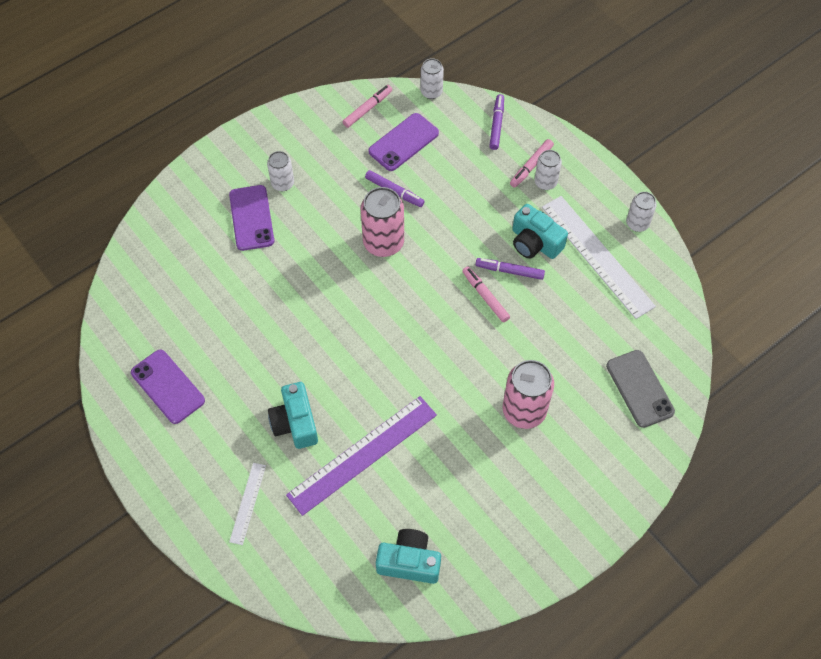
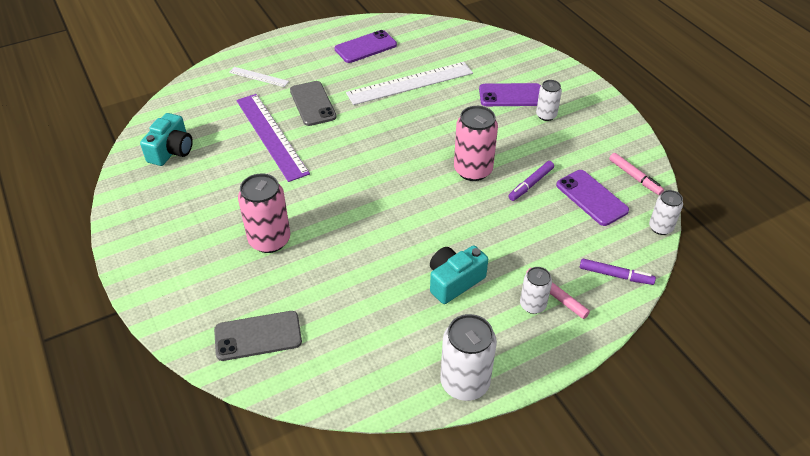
camera: 100 degrees right, 15 degrees down
turquoise camera [268,382,318,449] -> grey phone [290,81,337,126]
pink marker [462,266,510,322] -> none
purple marker [475,258,545,280] -> none
white ruler [542,196,656,319] -> white ruler moved to [346,62,473,105]
white can [626,192,657,232] -> white can [440,314,497,401], size x1.72

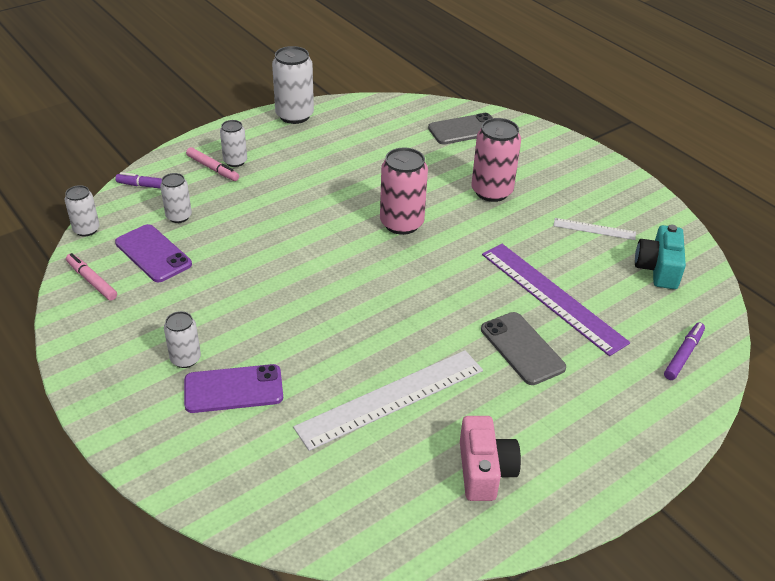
camera: 170 degrees right, 5 degrees down
white ruler [229,67,289,87] -> white ruler moved to [553,218,636,240]
purple phone [335,30,397,63] -> pink camera [460,416,521,501]
turquoise camera [430,246,488,304] -> none
pink can [454,106,498,181] -> pink can moved to [380,147,428,235]
purple marker [508,161,554,201] -> purple marker moved to [664,322,705,380]
none -> white can [160,173,192,223]

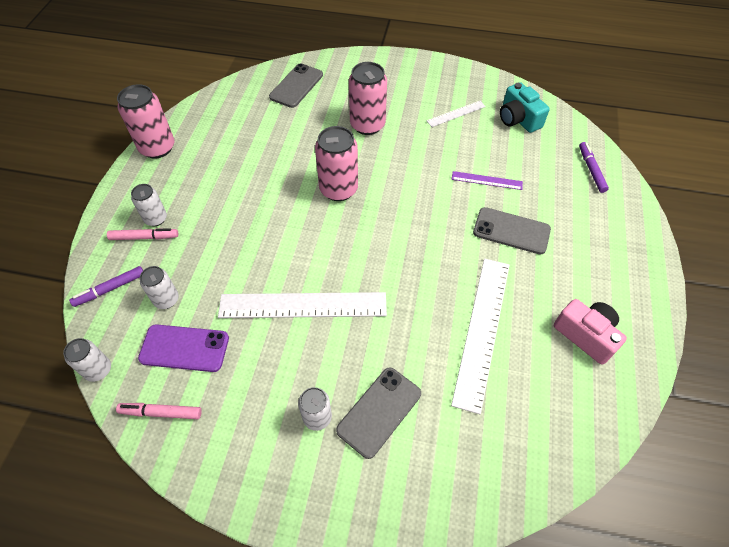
camera: 40 degrees left, 15 degrees up
purple phone [184,364,283,413] -> grey phone [336,368,421,459]
white can [272,46,314,124] -> pink can [117,84,174,159]
purple ruler [482,244,630,356] -> purple ruler [452,171,523,190], size x0.49
none -> white ruler [218,292,387,318]

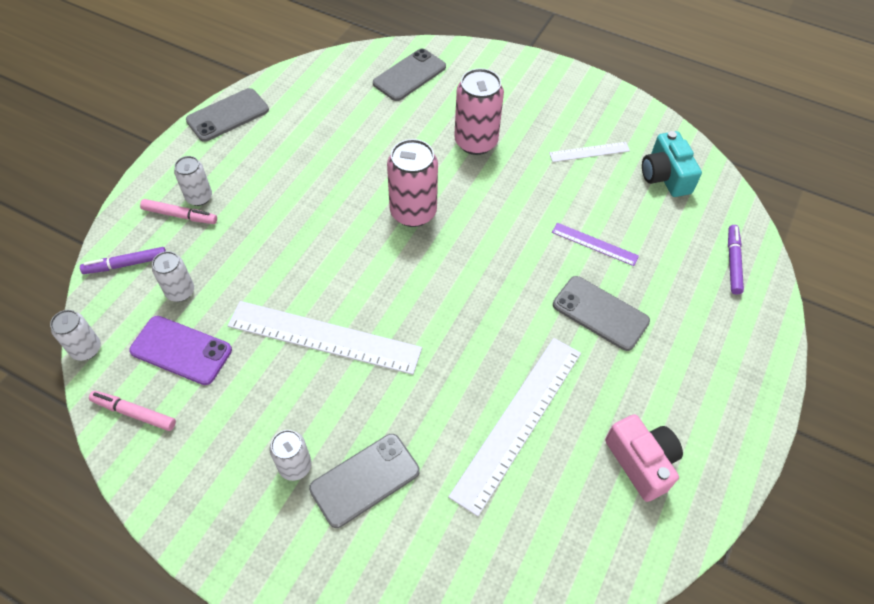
camera: 15 degrees right, 0 degrees up
pink can [117,84,174,159] -> grey phone [186,88,269,142]

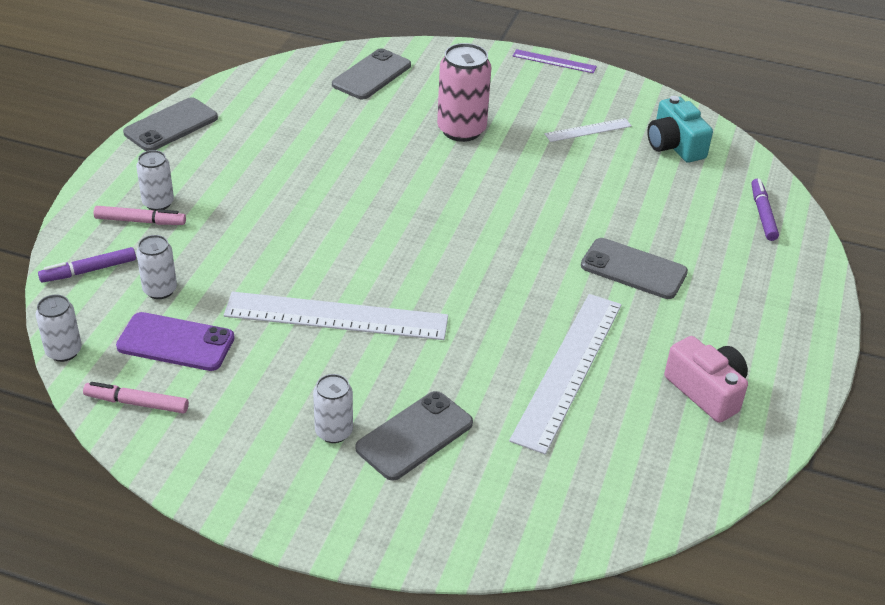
camera: 10 degrees left, 15 degrees down
pink can [387,139,438,227] -> none
purple ruler [552,223,639,266] -> purple ruler moved to [513,49,597,73]

